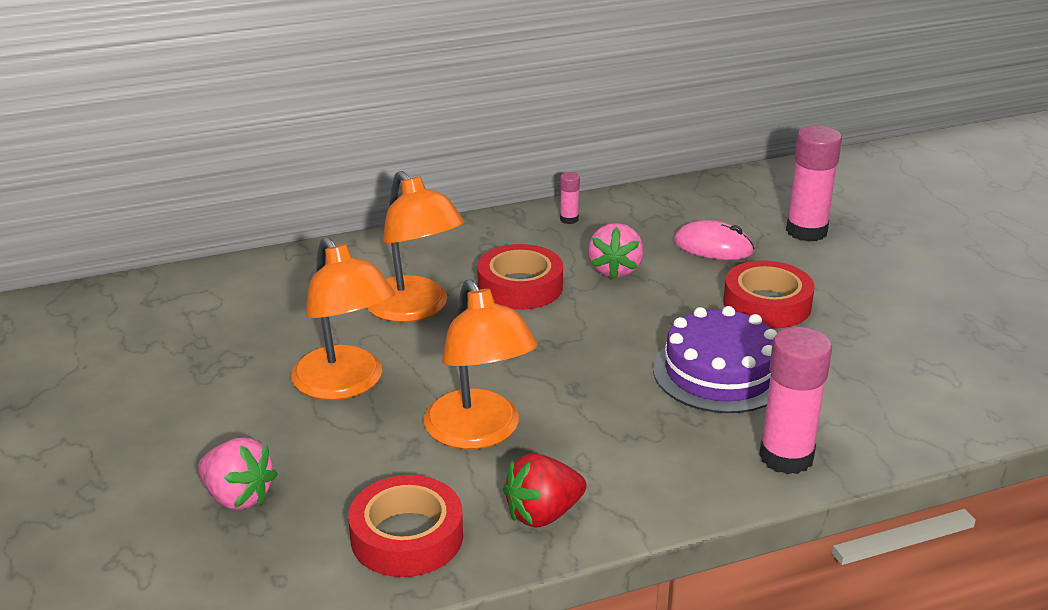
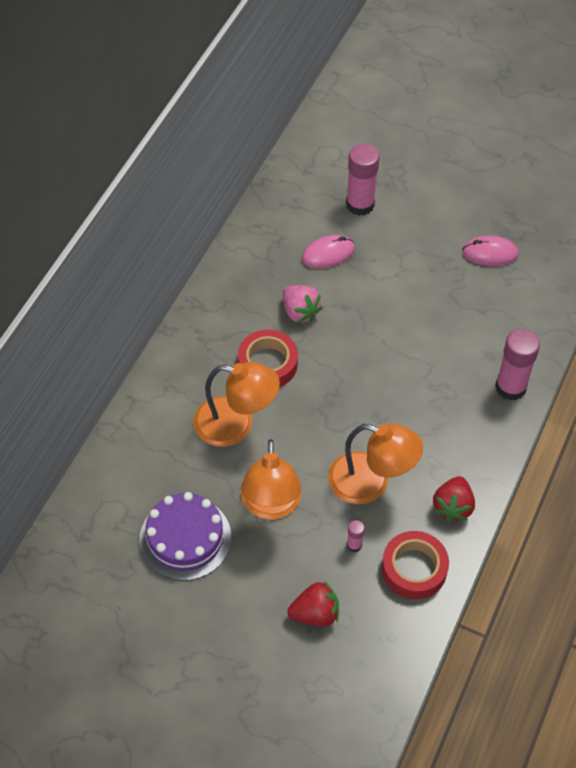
camera: 45 degrees left, 25 degrees up
pink strawberry [198,437,278,510] -> red strawberry [287,581,339,627]
orange lamp [291,237,395,400] -> orange lamp turned 75 degrees clockwise [241,439,301,520]
pink glue stick [560,172,580,224] -> pink glue stick moved to [347,520,365,552]
purple cake [653,306,777,413] -> purple cake moved to [140,492,231,581]
red tape [723,260,815,329] -> none
none -> pink mouse [462,236,519,266]

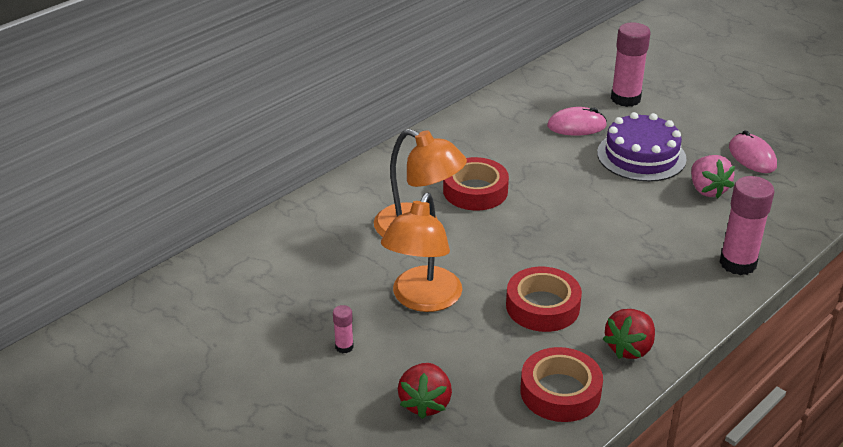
camera: 20 degrees right, 20 degrees down
purple cake [140,492,231,581] -> purple cake moved to [597,112,687,182]
pink strawberry [283,285,323,323] -> pink strawberry moved to [691,155,735,199]
red strawberry [287,581,339,627] -> red strawberry turned 90 degrees clockwise [398,363,452,419]
orange lamp [328,424,423,504] -> red tape [506,267,582,332]
pink glue stick [347,520,365,552] -> pink glue stick moved to [333,305,354,353]
pink mouse [462,236,519,266] -> pink mouse turned 45 degrees clockwise [729,130,777,173]

